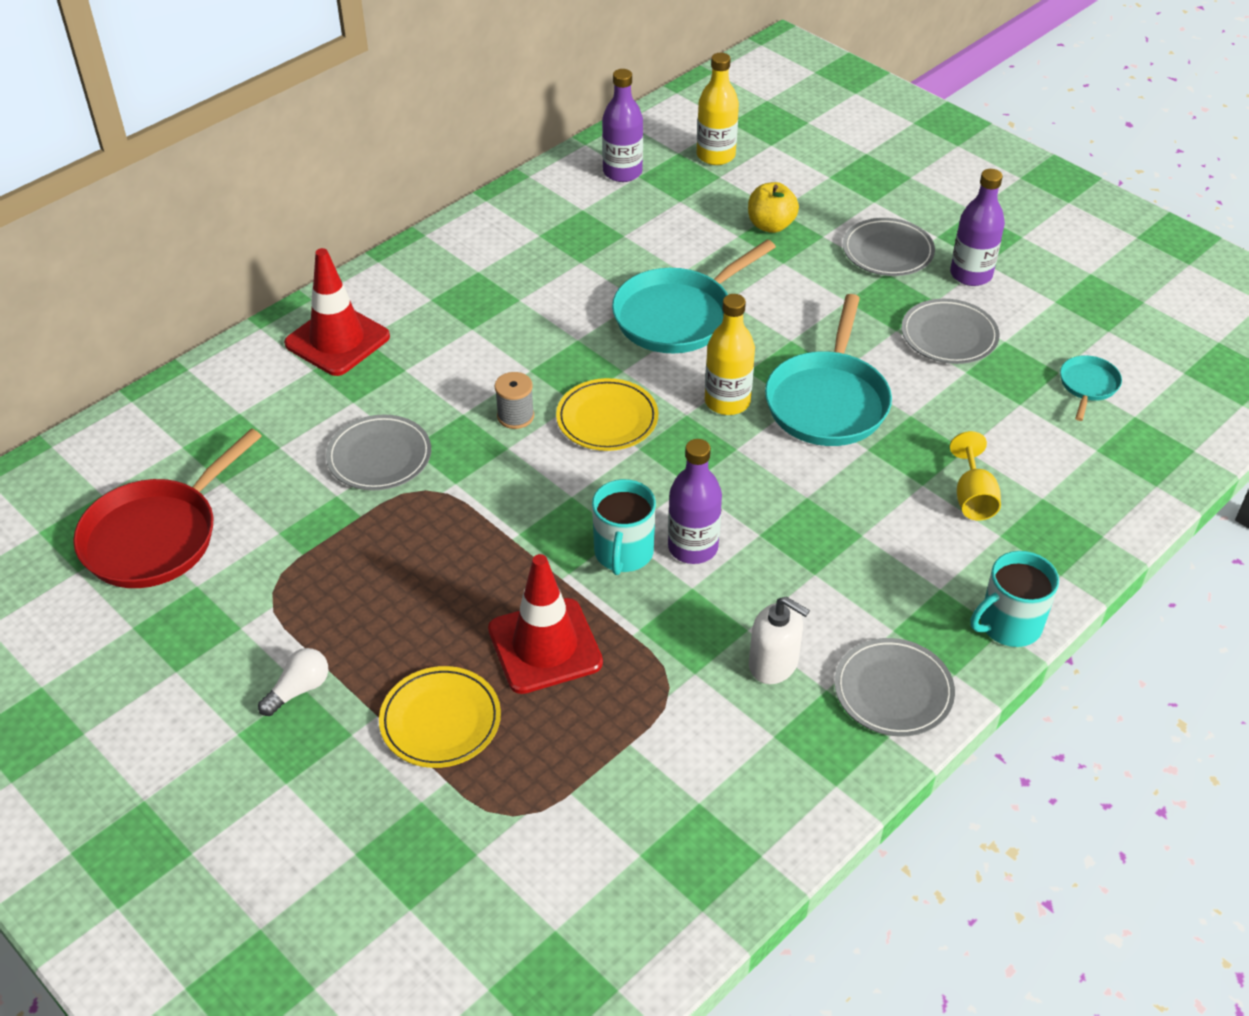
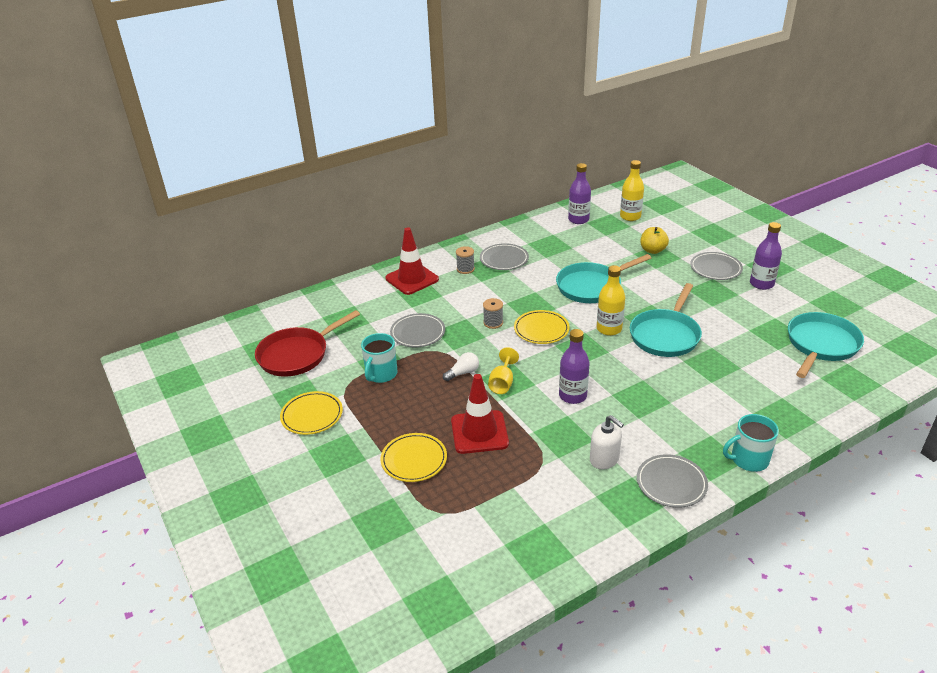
camera: 15 degrees right, 10 degrees down
white light bulb [258,648,328,716] -> white light bulb moved to [443,352,479,381]
turquoise mug [592,479,656,575] -> turquoise mug moved to [361,333,398,383]
grey plate [901,299,1000,364] -> grey plate moved to [480,243,529,270]
yellow goblet [950,431,1001,520] -> yellow goblet moved to [488,347,519,394]
turquoise pan [1060,355,1122,421] -> turquoise pan [788,312,864,378], size x2.04
none -> yellow plate [280,391,343,435]
none -> grey spool [456,246,475,274]

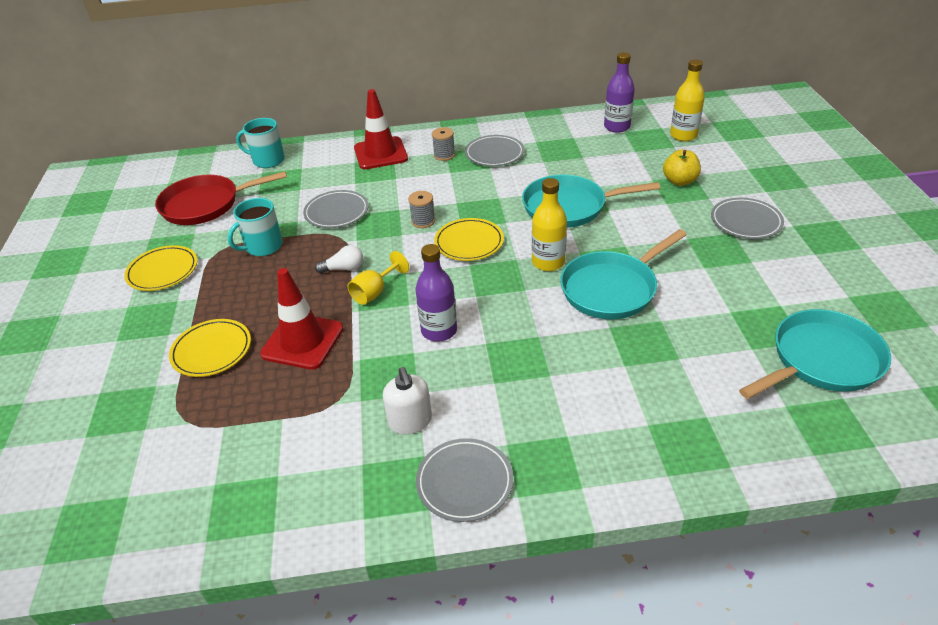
camera: 25 degrees right, 5 degrees up
turquoise mug [723,414,779,472] -> turquoise mug moved to [236,118,285,168]
purple bottle [750,222,782,290] -> none

